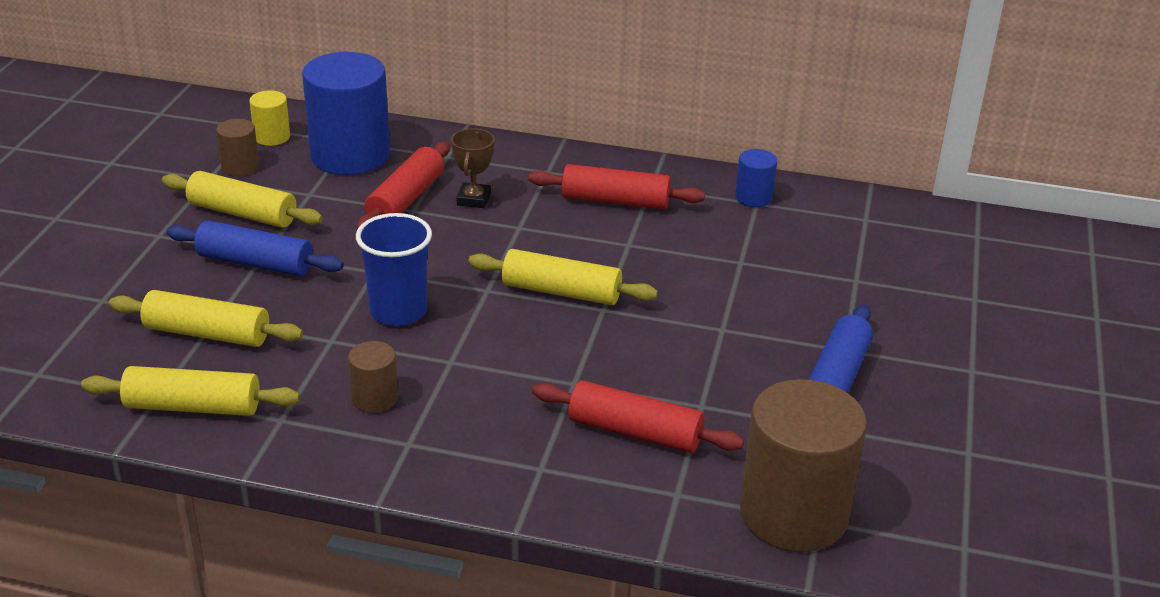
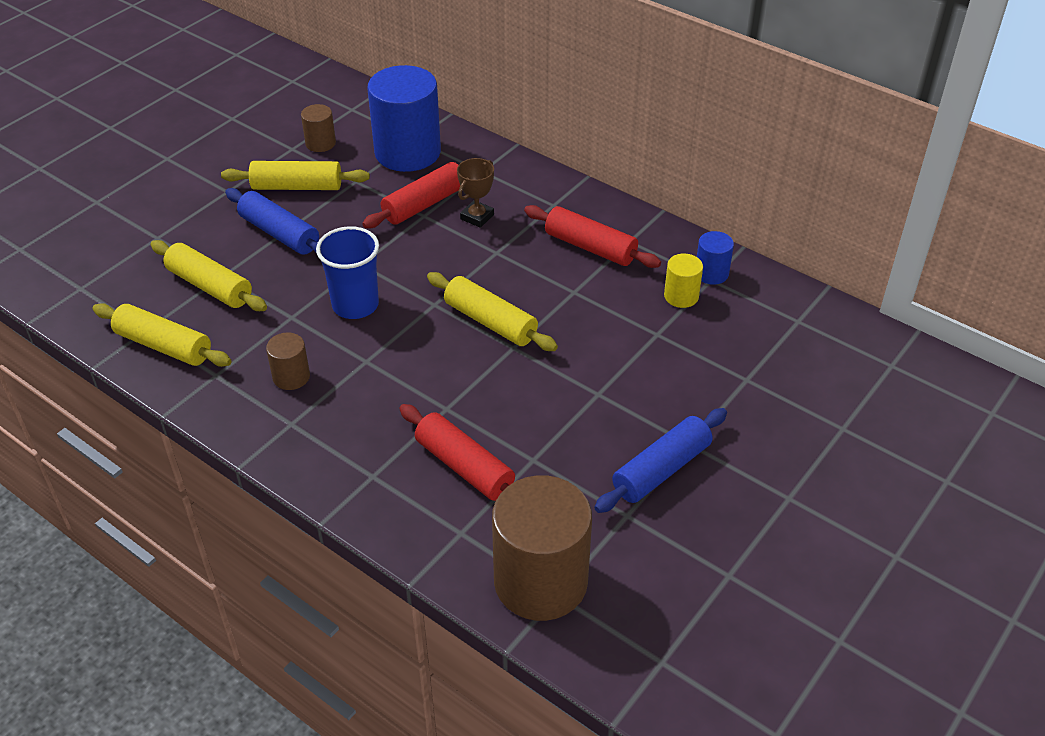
camera: 25 degrees right, 10 degrees up
yellow rolling pin [162,171,323,228] -> yellow rolling pin turned 45 degrees counterclockwise [221,161,370,190]
yellow cylinder [249,90,290,146] -> yellow cylinder moved to [664,254,703,308]

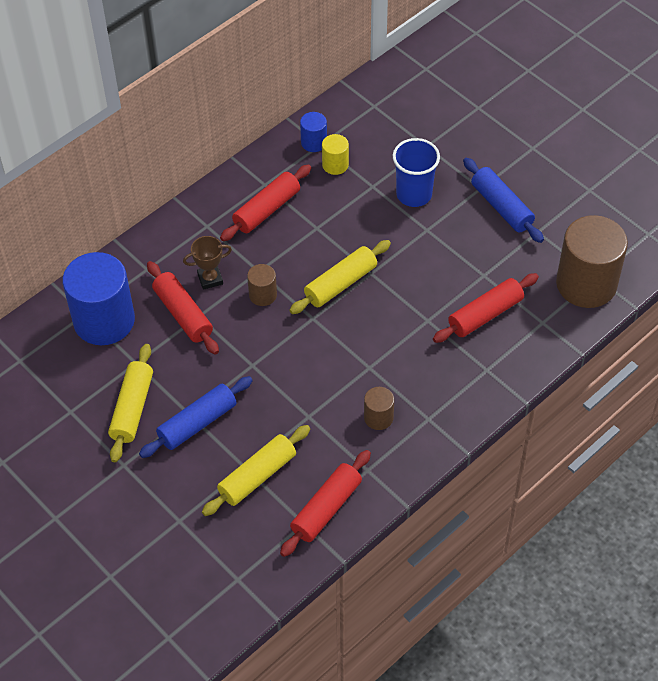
camera: 80 degrees left, 10 degrees up
yellow rolling pin [93,303,231,367] -> red rolling pin [280,450,371,557]
brown cylinder [301,104,336,152] -> brown cylinder moved to [247,264,277,306]
blue cup [316,226,379,319] -> blue cup moved to [393,138,440,207]
brown trophy [457,158,494,228] -> brown trophy turned 60 degrees counterclockwise [183,236,232,290]

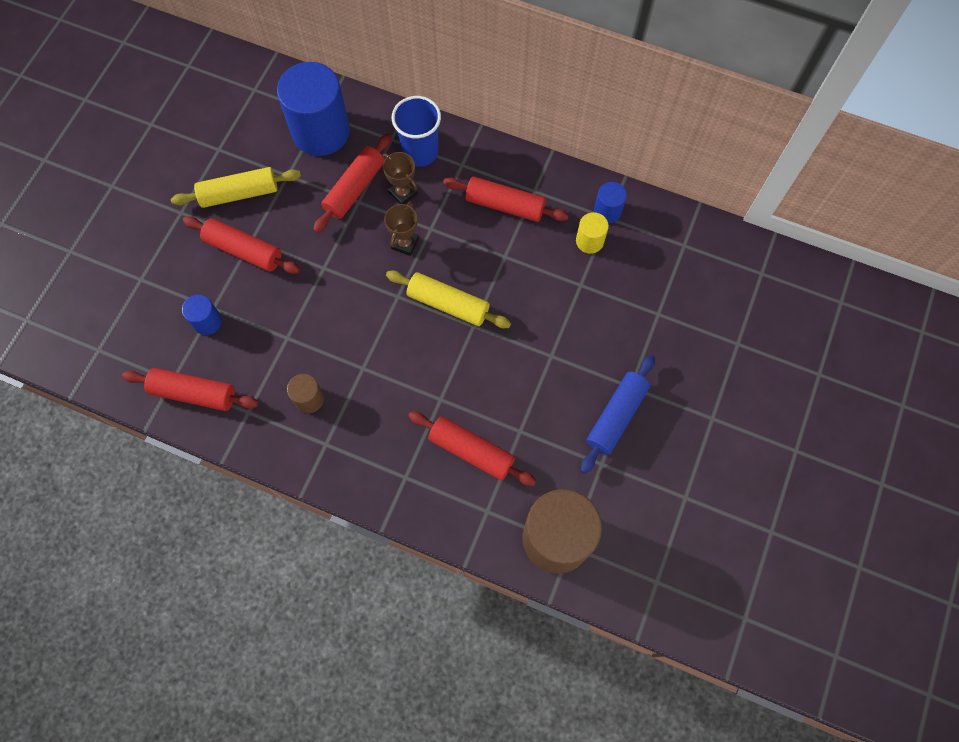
camera: 65 degrees right, 15 degrees up
blue rolling pin [139,376,253,458] -> red rolling pin [183,216,300,274]
yellow rolling pin [202,425,310,516] -> blue cylinder [182,295,222,335]
brown cylinder [247,264,277,306] -> brown trophy [384,201,419,256]
blue cup [393,138,440,207] -> blue cup moved to [392,96,441,167]

